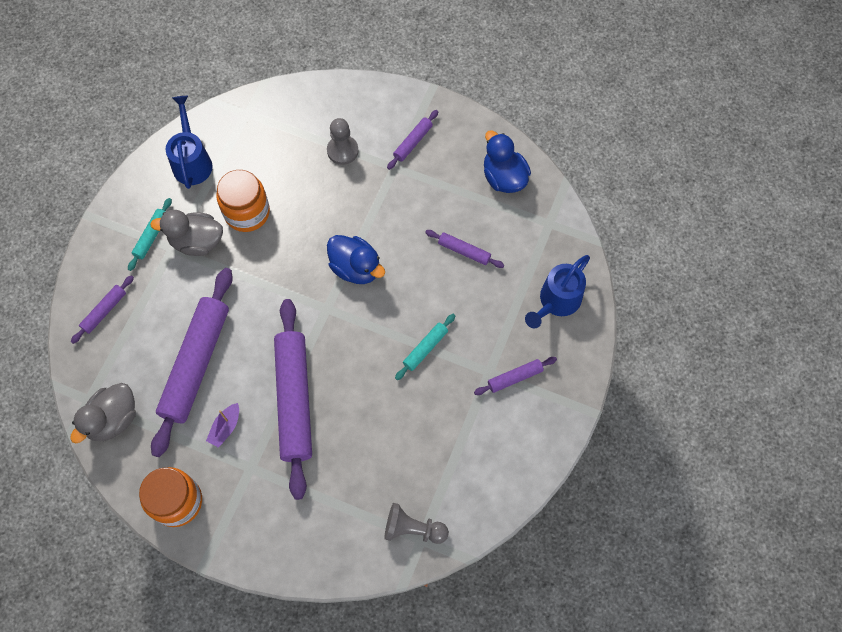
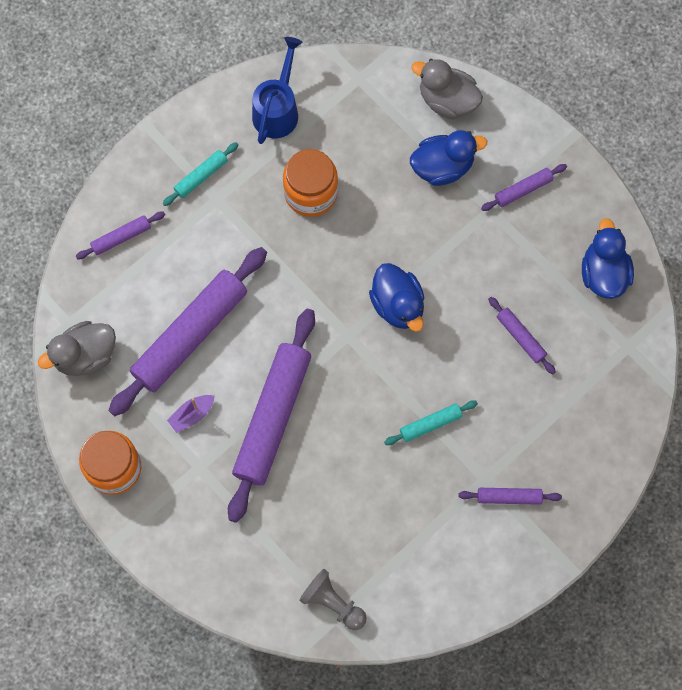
camera: 25 degrees right, 5 degrees up
grey duck [150,210,223,256] -> grey duck moved to [411,59,483,120]
grey pawn [327,118,358,165] -> blue duck [410,130,487,186]
blue watering can [525,255,590,328] -> none

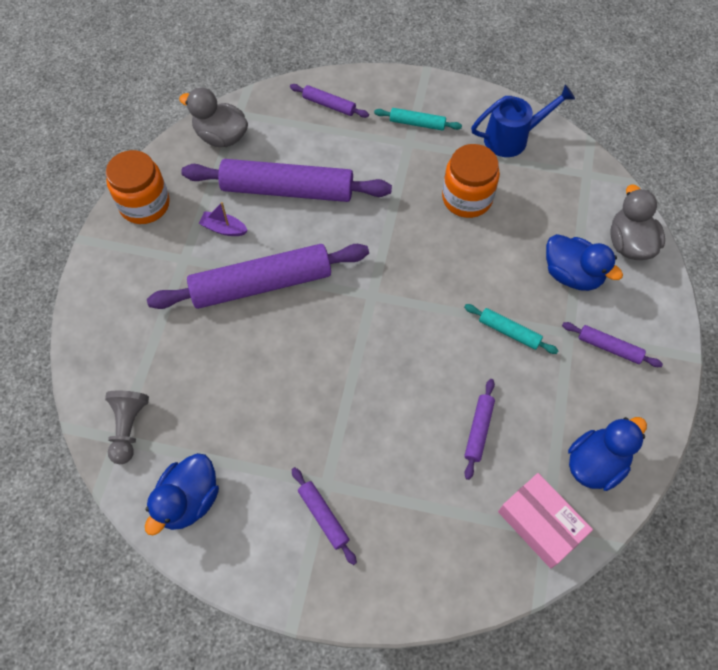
camera: 55 degrees right, 10 degrees down
blue duck [369,263,424,332] -> blue duck moved to [145,453,219,535]
turquoise rolling pin [384,400,478,445] -> turquoise rolling pin moved to [464,304,559,354]
none -> pink box [498,473,593,569]

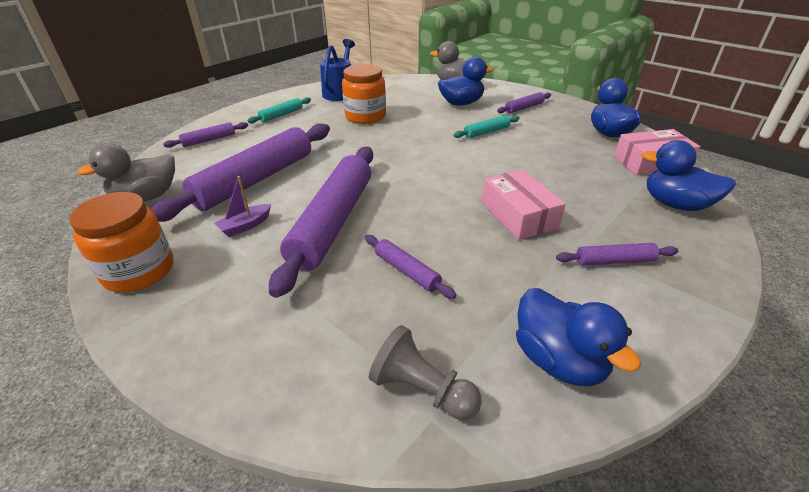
camera: 60 degrees left, 25 degrees down
purple rolling pin [464,379,495,480] -> purple rolling pin moved to [365,235,456,299]
none -> pink box [481,170,566,240]
none -> blue duck [641,140,736,211]

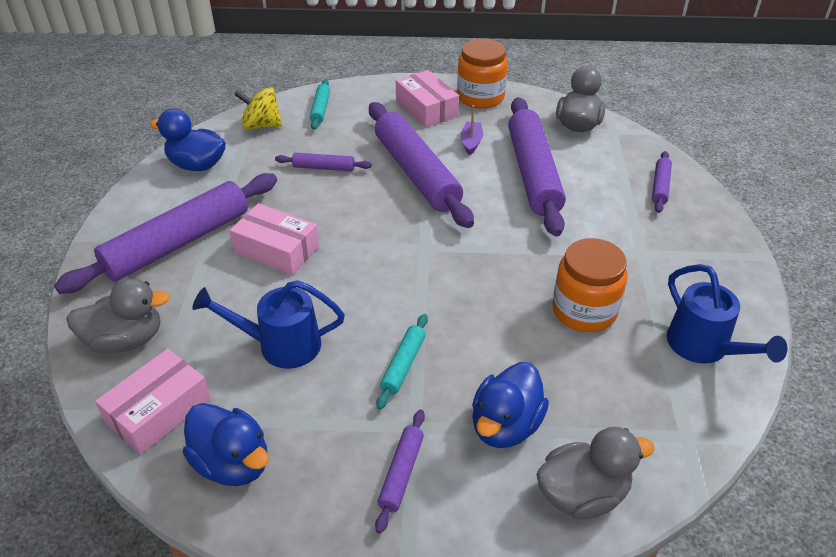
camera: 140 degrees right, 5 degrees up
turquoise rolling pin [247,97,311,123] -> turquoise rolling pin moved to [310,79,330,130]
grey pawn [369,325,482,420] -> yellow spinning top [235,87,282,130]
purple rolling pin [556,243,678,266] -> purple rolling pin [54,173,277,294], size x2.24
blue duck [641,140,736,211] -> grey duck [66,278,170,353]
none -> blue watering can [192,280,345,369]
none -> pink box [396,70,459,127]

